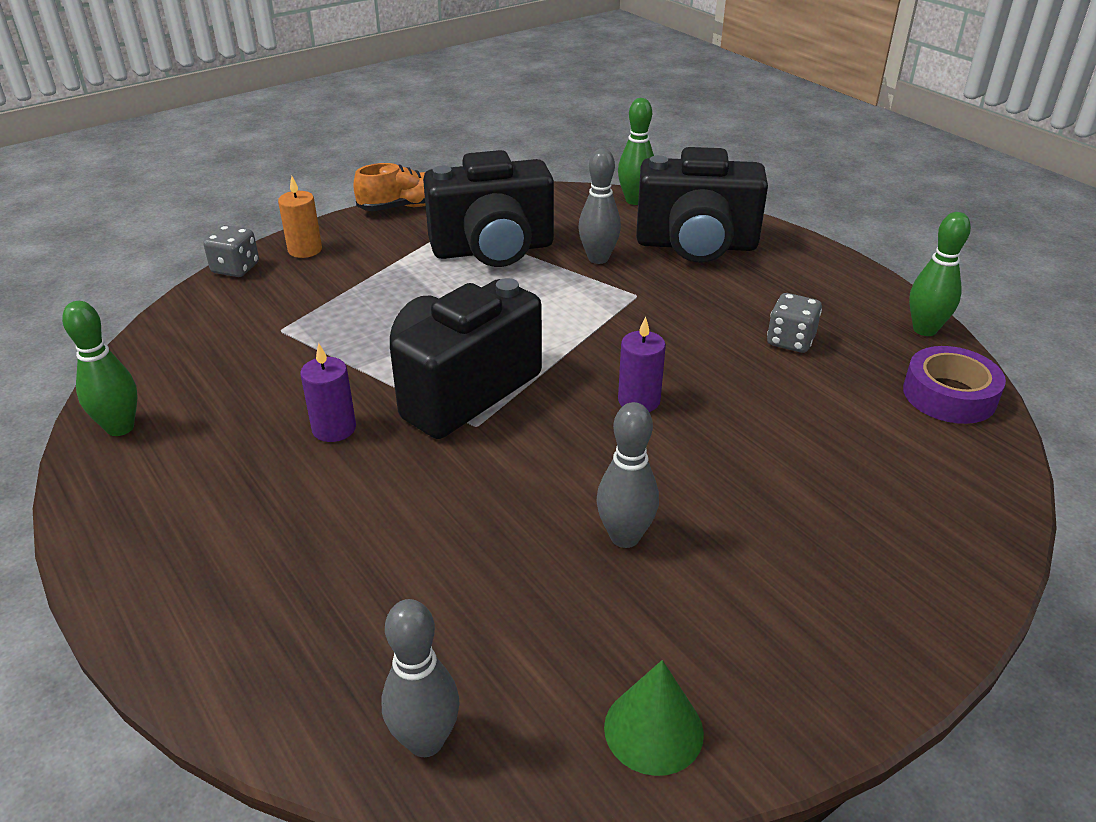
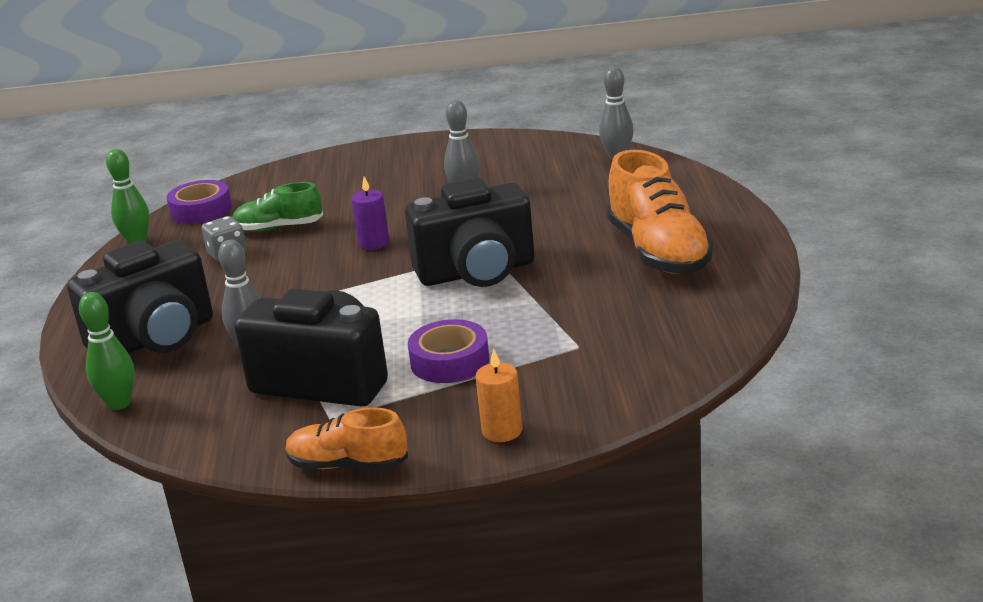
camera: 145 degrees left, 10 degrees down
green bowling pin [62,301,137,436] -> none
grey dice [203,225,259,277] -> none
purple candle [300,343,356,442] -> none
green cone [604,660,704,776] -> none
black camera [636,147,768,263] -> black camera turned 105 degrees clockwise [67,241,213,354]
none -> green shoe [233,182,323,232]
none -> purple tape [408,319,489,383]
none -> orange shoe [606,150,714,274]

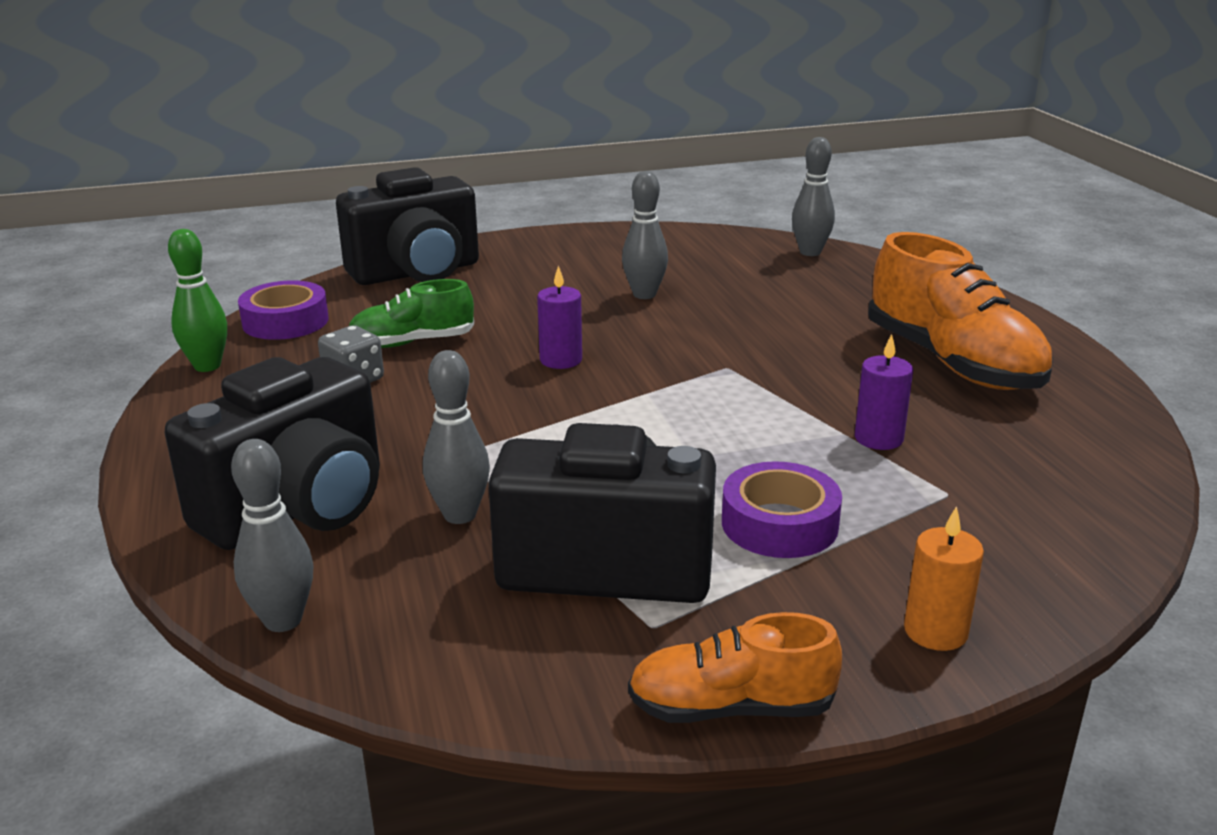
camera: 15 degrees left, 0 degrees up
green bowling pin [79,292,135,410] -> grey bowling pin [231,439,314,632]
black camera [405,178,534,287] -> black camera moved to [336,167,479,285]
none -> purple candle [854,334,913,450]

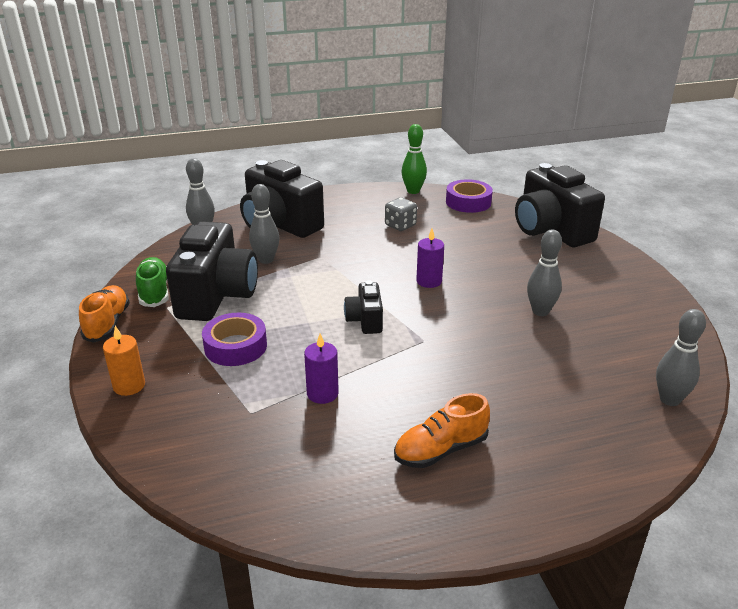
camera: 90 degrees right, 5 degrees up
green shoe [349,279,474,348] -> green shoe moved to [136,257,169,307]
orange shoe [868,232,1053,390] -> orange shoe [394,393,490,468], size x0.58
none -> black camera [344,280,383,334]

